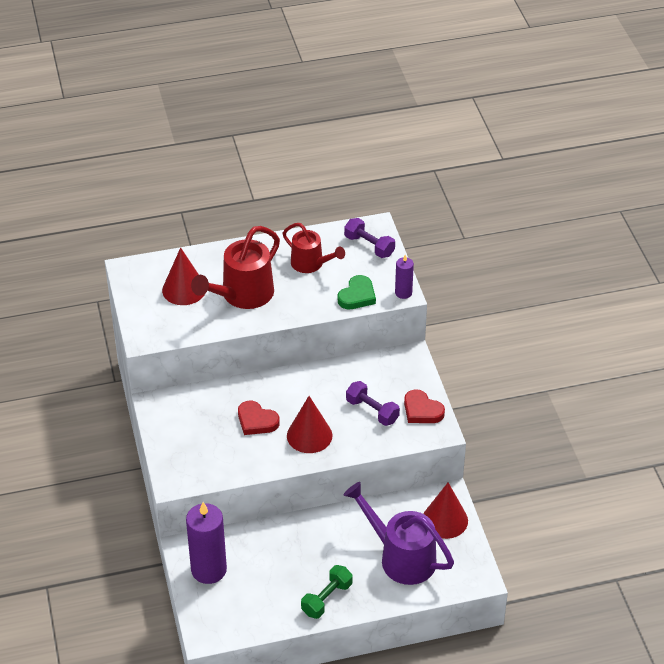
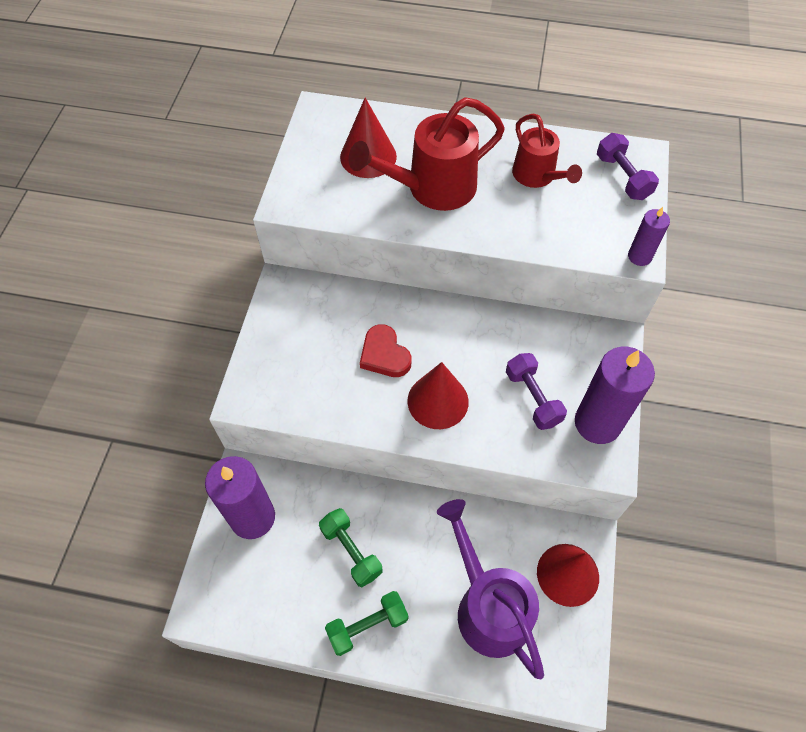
camera: 25 degrees right, 15 degrees up
green heart [338,275,376,309] -> none
red heart [404,389,445,423] -> purple candle [575,347,655,444]
none -> green dumbbell [319,508,382,587]

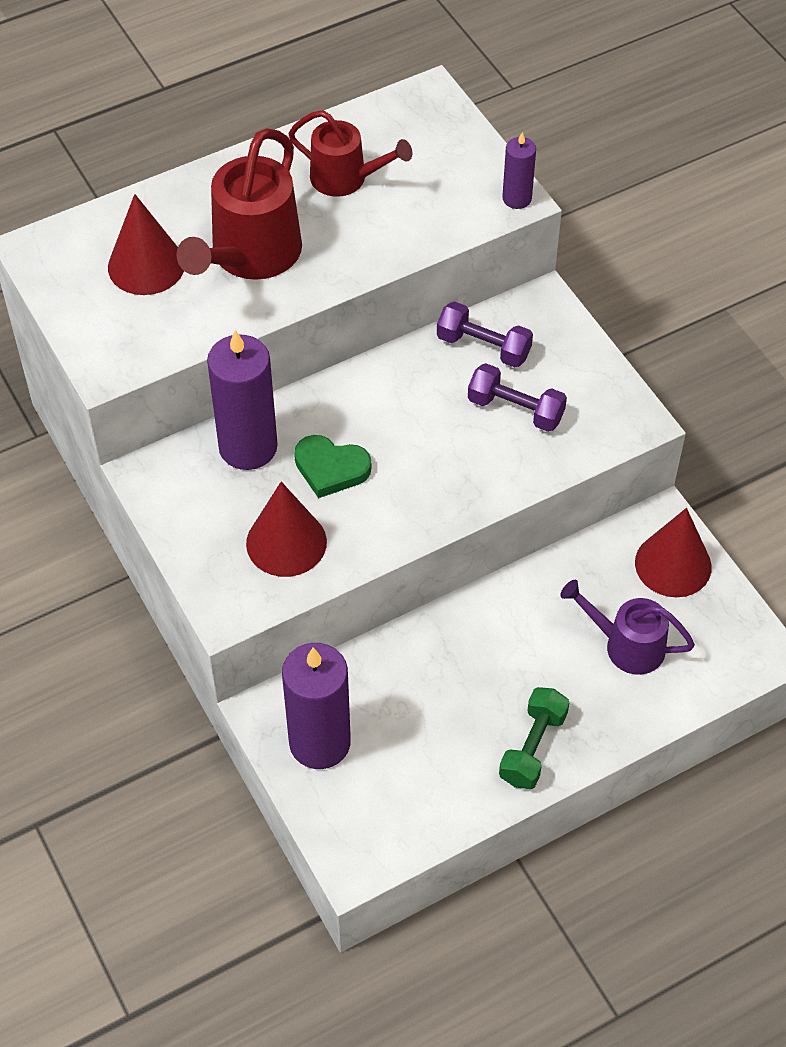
camera: 40 degrees left, 5 degrees down
green dumbbell [319,508,382,587] -> none
red heart [360,324,412,377] -> green heart [294,435,371,498]
red cone [407,362,469,429] -> red cone moved to [246,482,327,577]
purple watering can [437,499,544,679] -> purple watering can [560,580,695,675], size x0.64
purple candle [575,347,655,444] -> purple candle moved to [207,330,278,470]
purple dumbbell [597,133,659,200] -> purple dumbbell moved to [437,301,533,367]

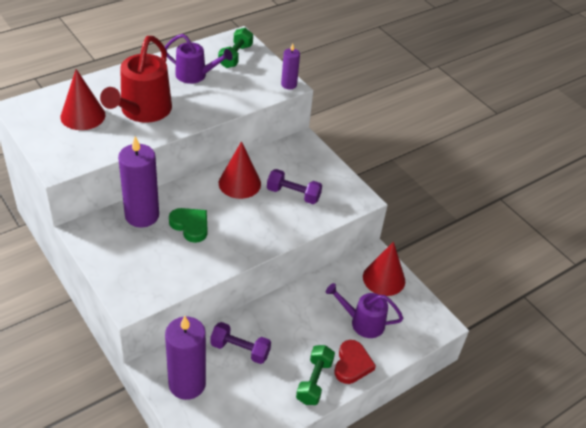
camera: 10 degrees left, 10 degrees down
red cone [246,482,327,577] -> red cone moved to [219,141,261,199]
red watering can [288,110,412,197] -> purple watering can [165,34,233,84]
green heart [294,435,371,498] -> green heart turned 150 degrees counterclockwise [169,208,207,243]
purple dumbbell [437,301,533,367] -> purple dumbbell moved to [210,322,271,364]
none -> green dumbbell [218,28,253,68]
none -> red heart [335,340,376,384]

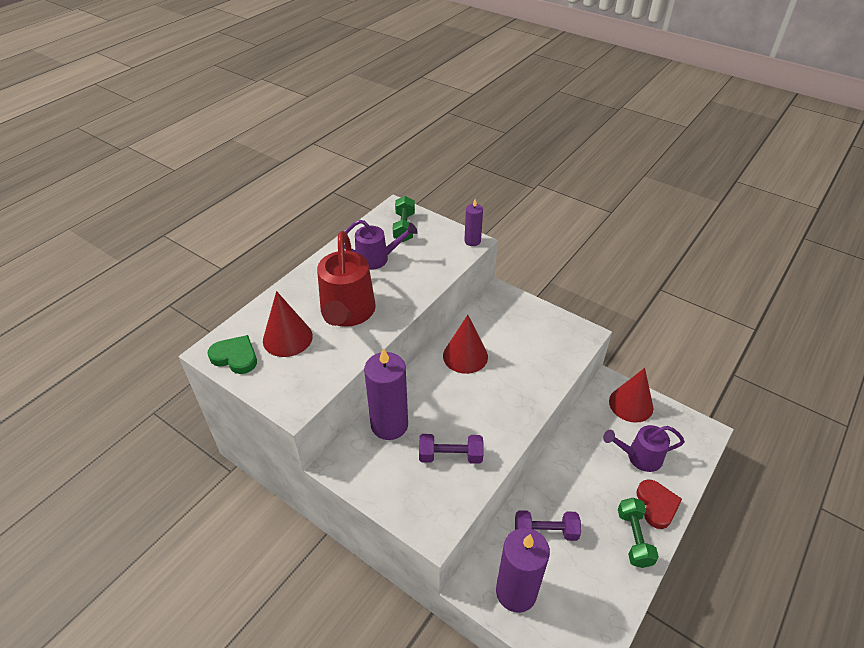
camera: 15 degrees left, 0 degrees up
green heart [169,208,207,243] -> green heart moved to [208,335,257,374]
purple dumbbell [267,169,322,204] -> purple dumbbell moved to [419,434,483,464]

